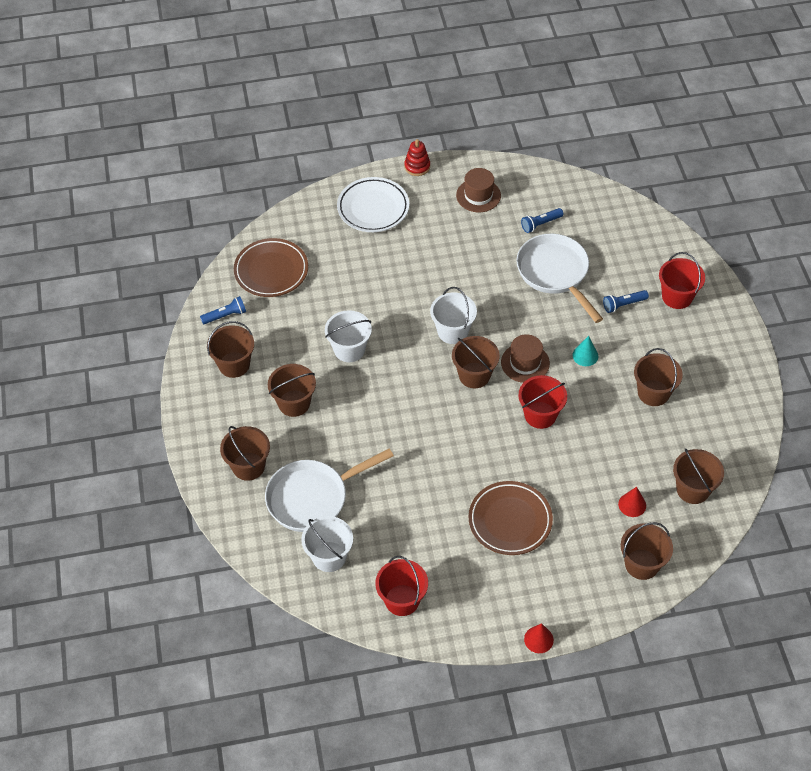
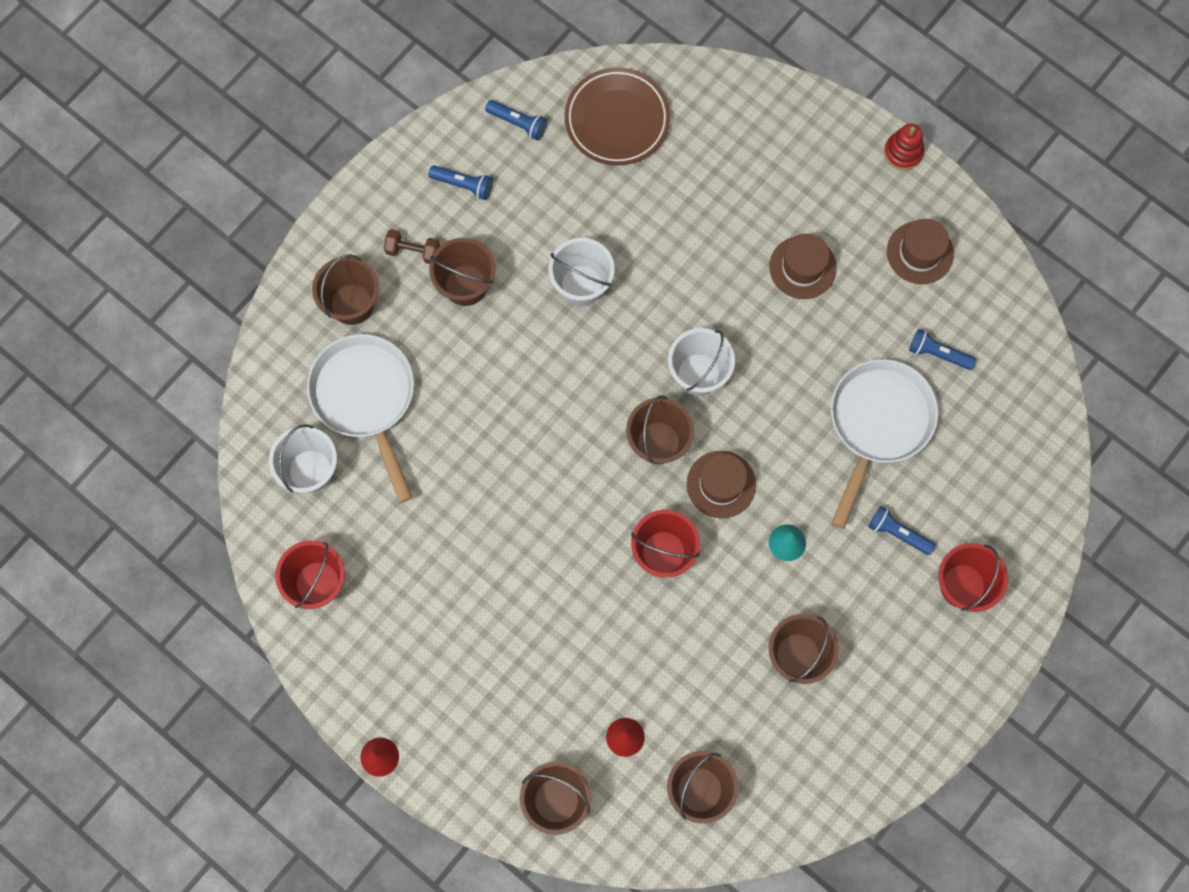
camera: 50 degrees right, 20 degrees up
brown bucket [207,321,254,378] -> blue flashlight [428,165,493,200]
white pan [265,449,394,532] -> white pan turned 45 degrees clockwise [307,334,414,503]
white plate [337,177,409,232] -> none
brown plate [469,481,553,555] -> none
none -> brown dumbbell [384,229,440,264]
none -> brown hat [769,234,837,299]

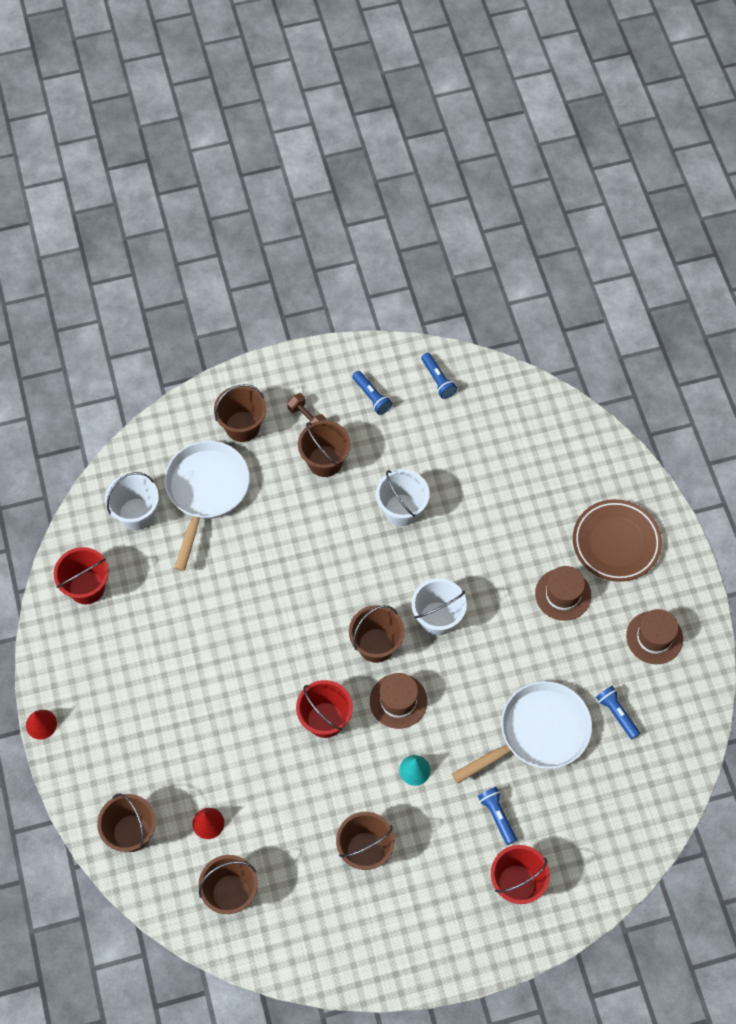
camera: 35 degrees right, 10 degrees down
brown plate [565,67,670,166] -> brown plate moved to [573,499,662,582]
red stacking toy [884,124,924,170] -> none

